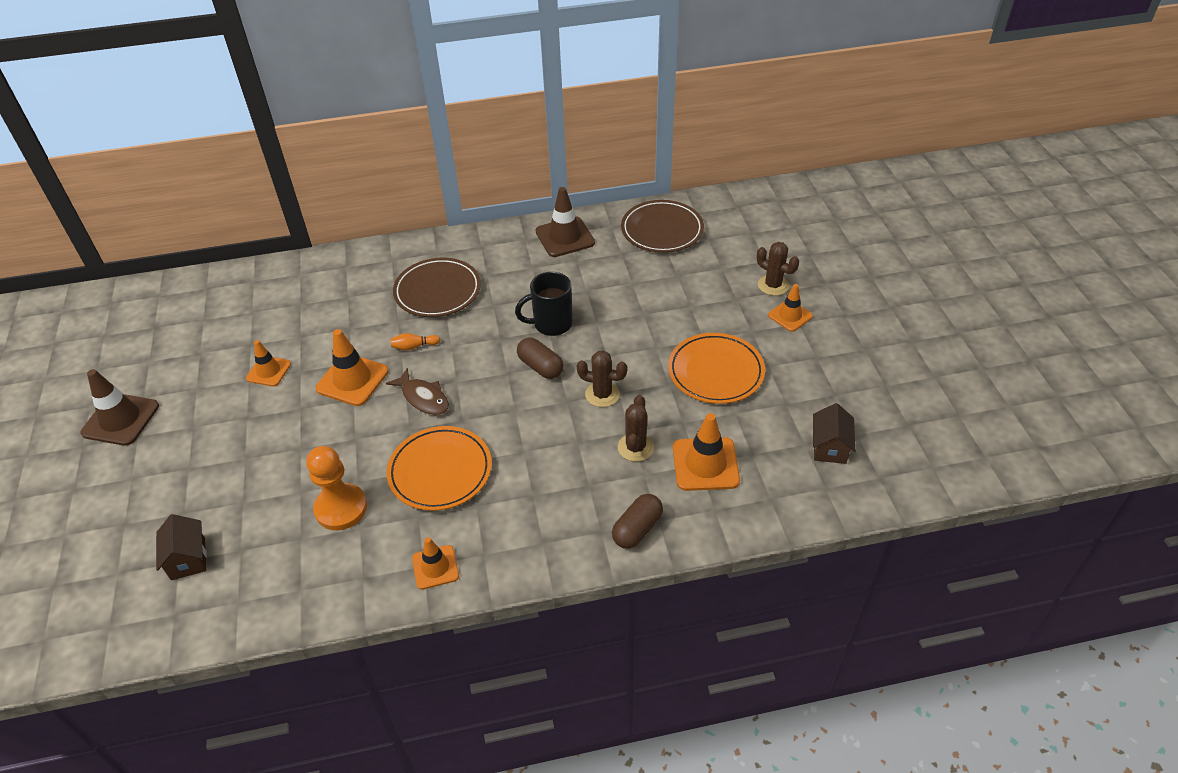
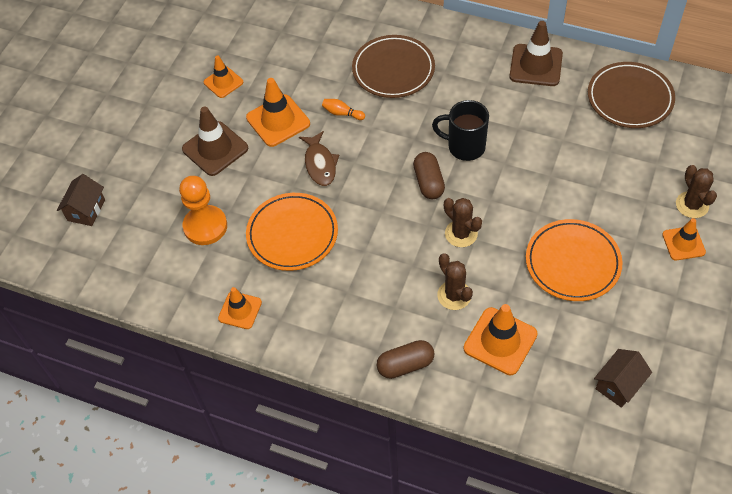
camera: 35 degrees right, 10 degrees up
brown traffic cone [80,369,159,446] -> brown traffic cone moved to [182,107,248,176]
brown cactus [618,395,654,462] -> brown cactus turned 75 degrees counterclockwise [437,253,473,310]

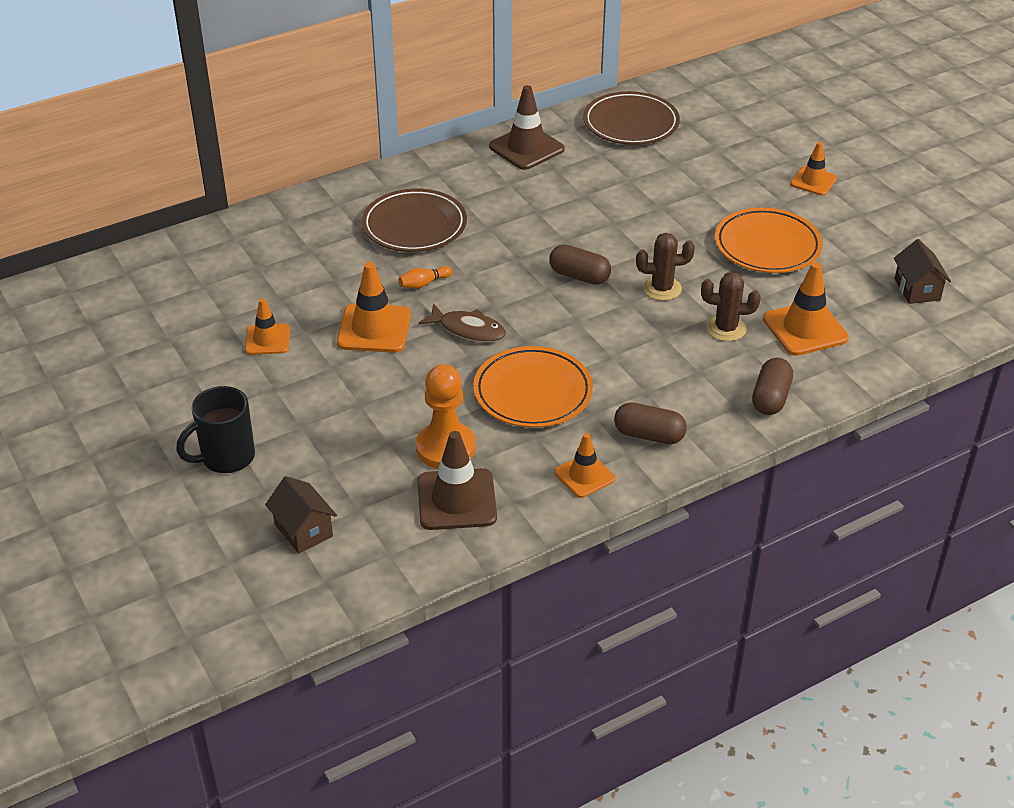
camera: 55 degrees left, 15 degrees down
brown traffic cone [182,107,248,176] -> brown traffic cone moved to [417,431,497,530]
black mug [432,100,489,161] -> black mug moved to [176,386,255,473]
brown cactus [676,165,717,218] -> none
none -> brown capsule [614,402,687,444]

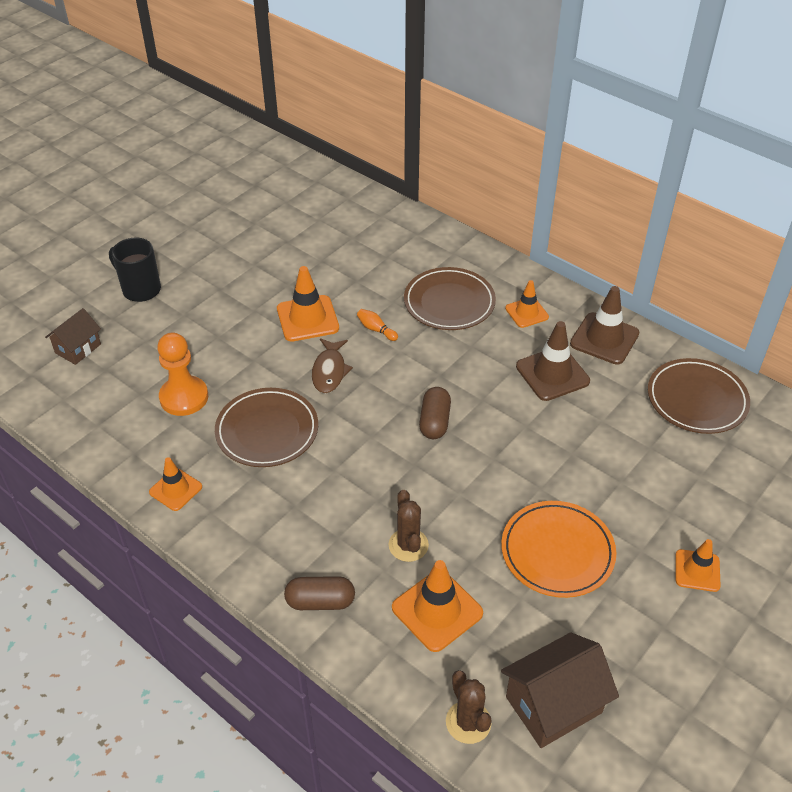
camera: 70 degrees right, 5 degrees up
orange traffic cone [245,298,290,355] -> orange traffic cone moved to [505,280,549,328]
brown traffic cone [417,431,497,530] -> brown traffic cone moved to [516,321,590,401]
orange plate [473,346,593,428] -> brown plate [215,388,318,467]
brown capsule [614,402,687,444] -> none
brown cactus [636,233,695,301] -> brown cactus moved to [446,670,491,744]
brown house [894,239,951,304] -> brown house [501,632,619,748], size x1.60

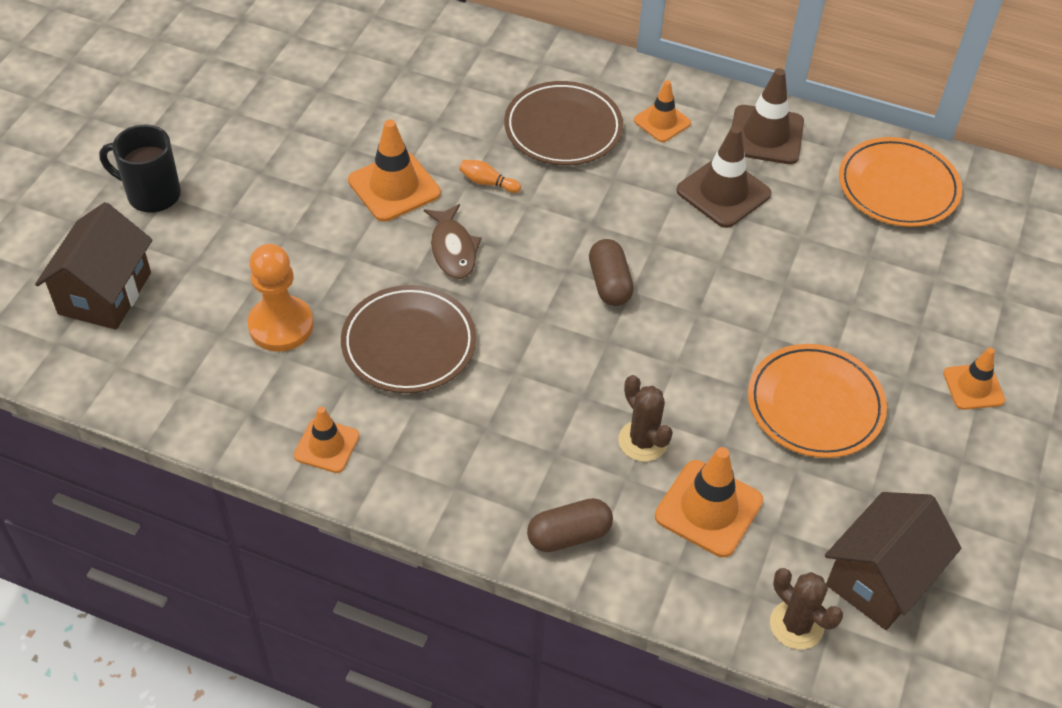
camera: 20 degrees left, 5 degrees up
brown house [45,308,101,365] -> brown house [35,202,152,330], size x1.60
brown plate [648,358,750,434] -> orange plate [839,137,962,227]

